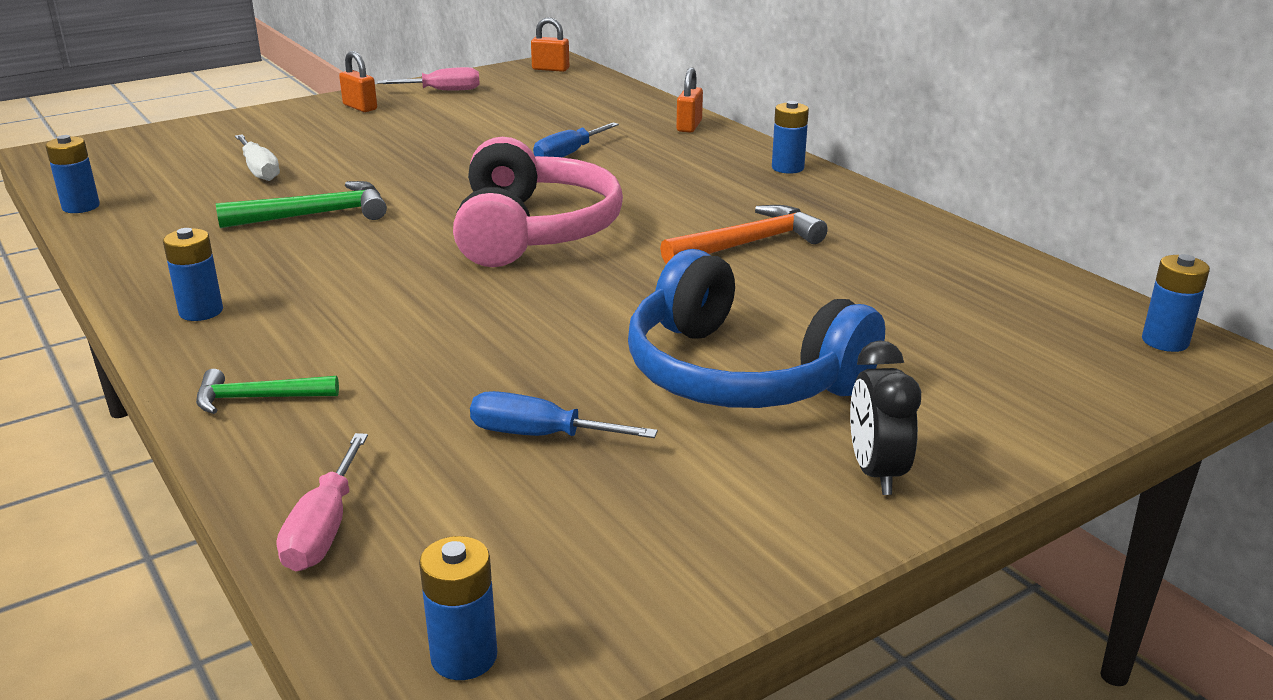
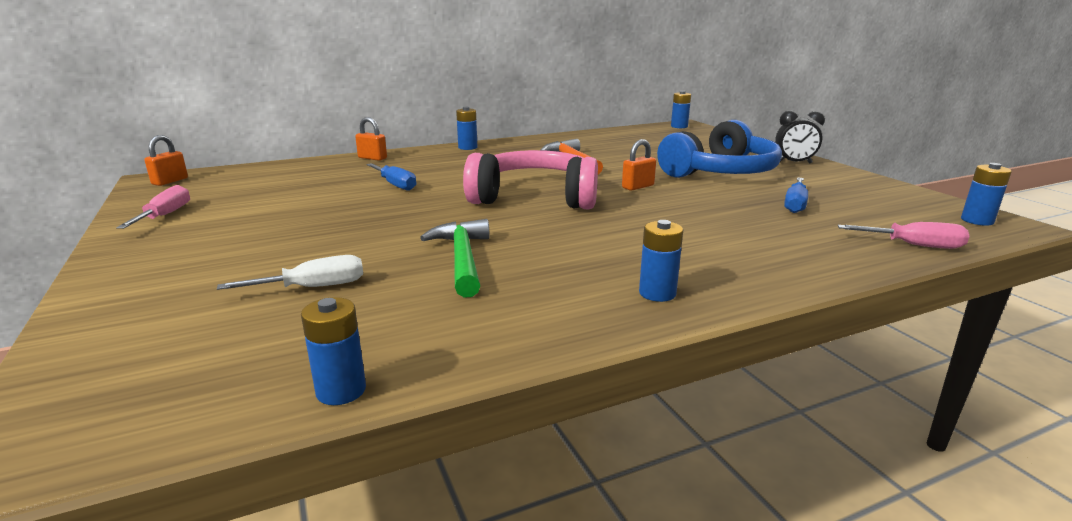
camera: 80 degrees left, 5 degrees down
green hammer [196,369,339,414] -> none
orange padlock [339,51,377,112] -> orange padlock moved to [622,139,656,191]

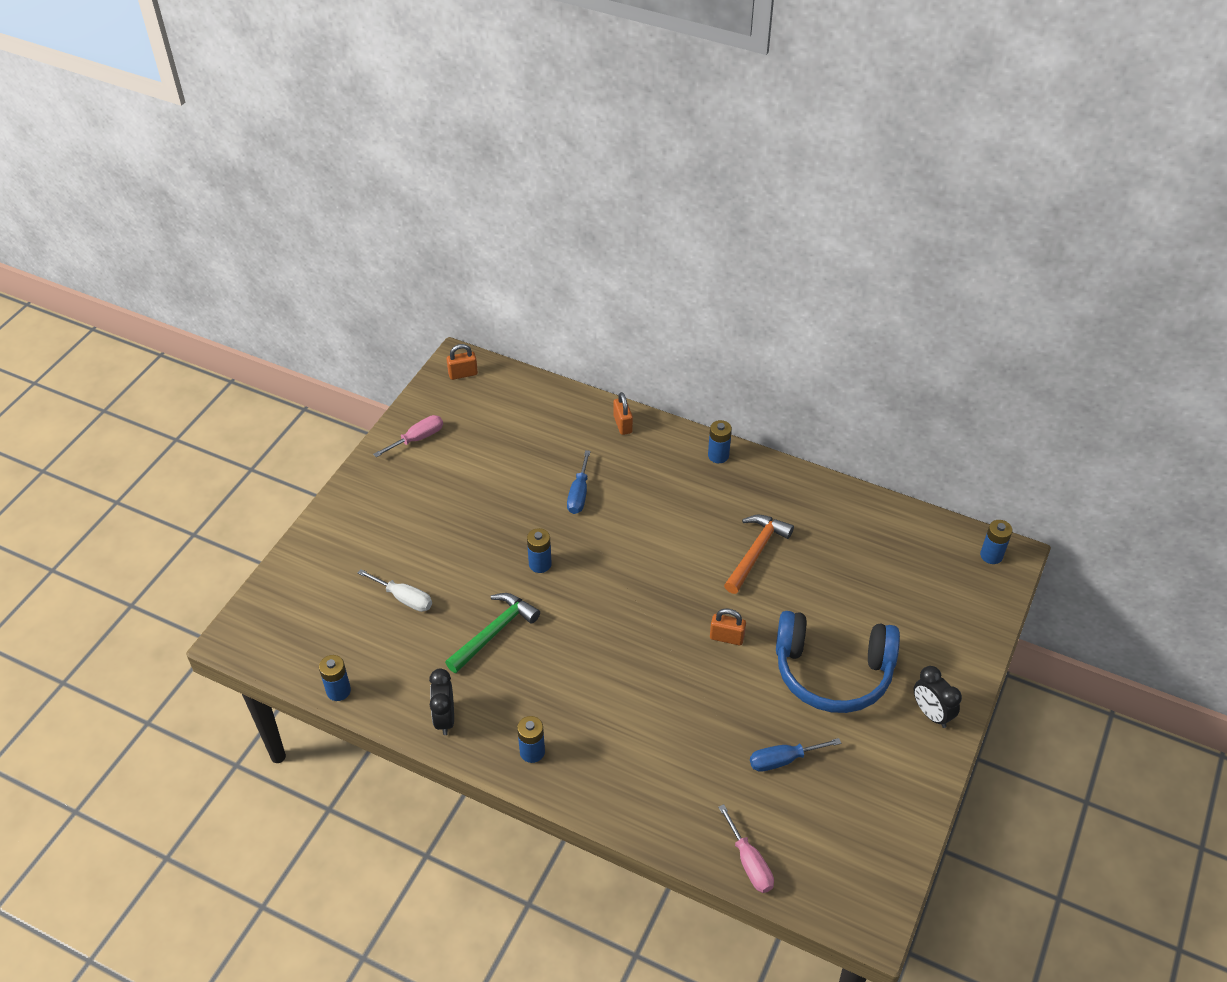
camera: 50 degrees right, 25 degrees up
pink headphones [463,150,598,210] -> none
blue battery [961,163,1012,226] -> blue battery moved to [527,528,552,573]
none -> black clock [429,669,454,735]

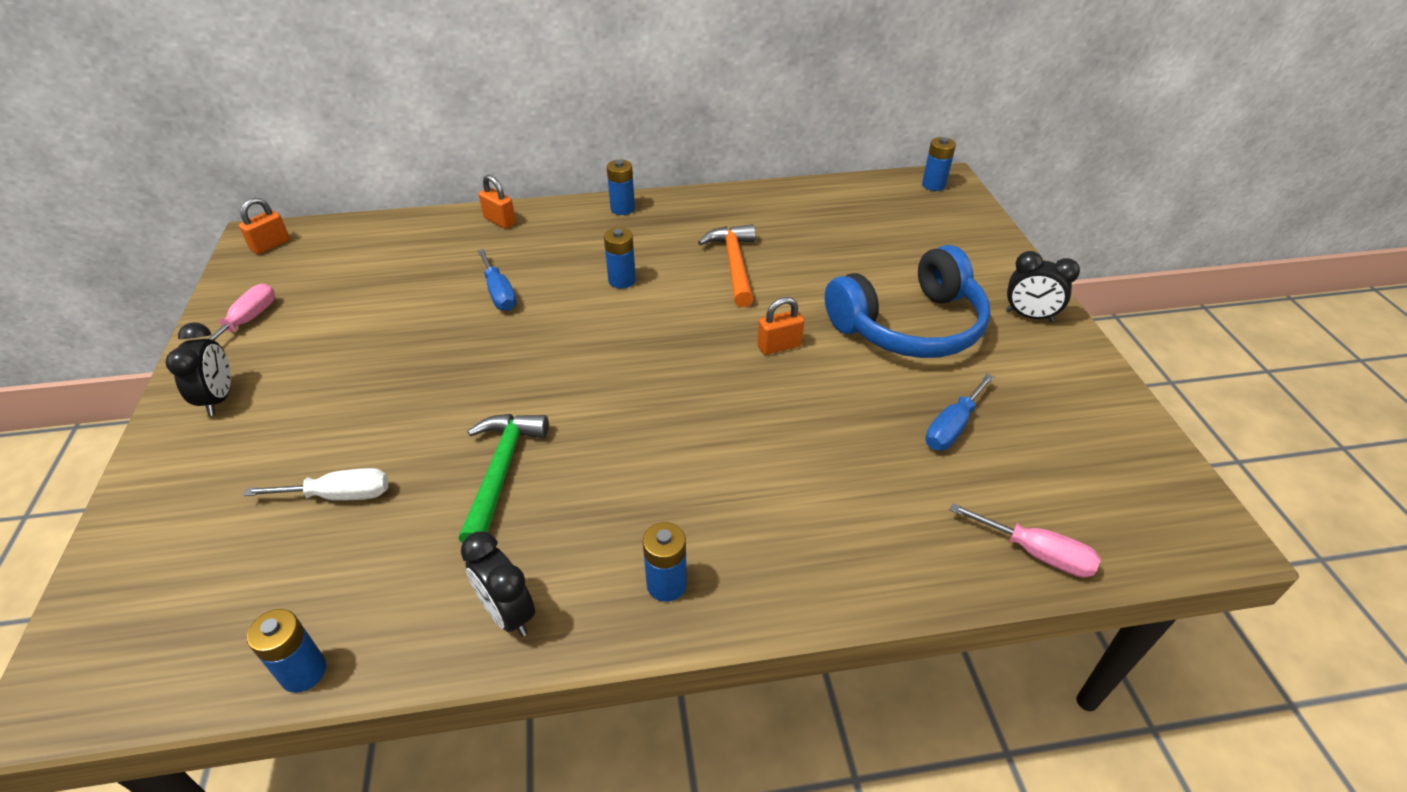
camera: 35 degrees left, 5 degrees down
blue battery [527,528,552,573] -> blue battery moved to [604,228,636,288]
none -> black clock [165,322,231,416]

